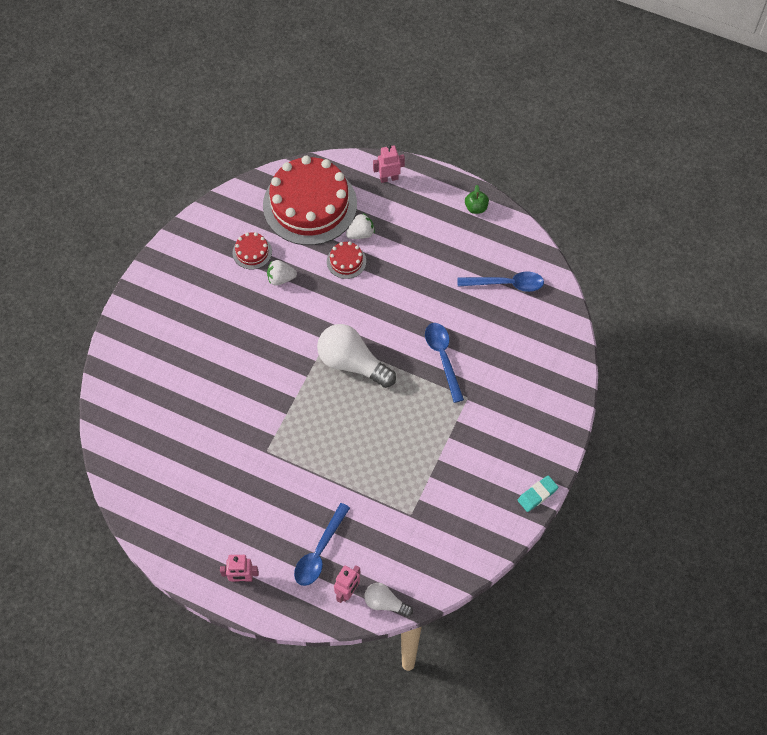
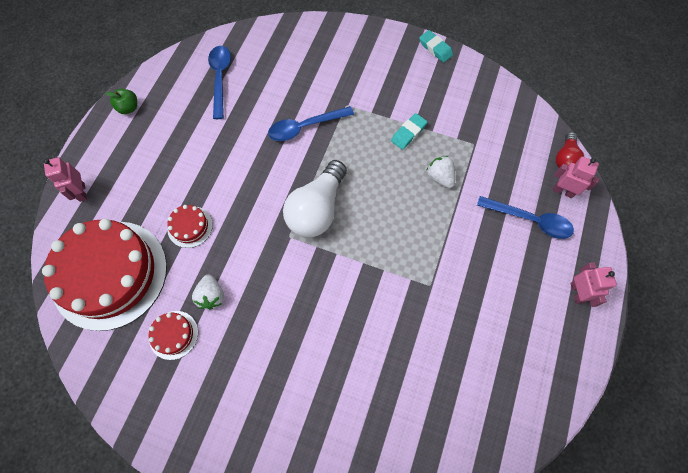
camera: 95 degrees left, 5 degrees up
white strawberry [346,213,375,239] -> white strawberry moved to [427,156,455,188]
white light bulb [364,583,413,617] -> red light bulb [556,132,584,168]
none -> turquoise eraser [391,113,427,150]

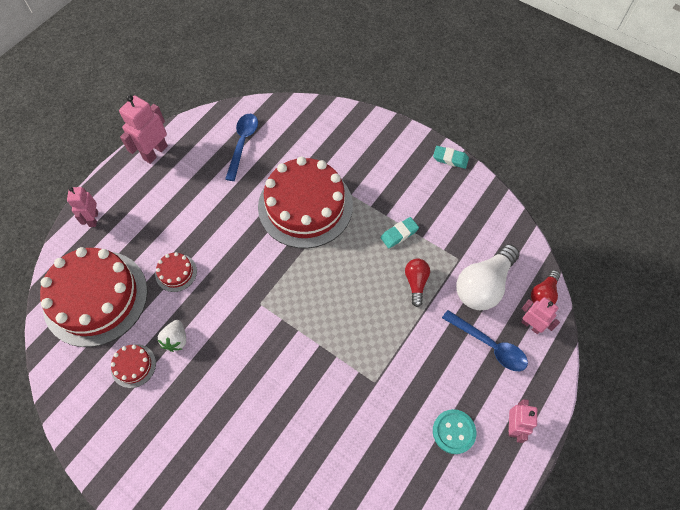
camera: 15 degrees right, 5 degrees down
green apple [105,89,137,114] -> pink robot [119,95,168,164]
blue spoon [268,106,354,141] -> red cake [258,157,353,249]
white light bulb [283,160,347,237] -> white light bulb moved to [456,244,520,310]
turquoise eraser [419,30,453,63] -> turquoise eraser turned 45 degrees counterclockwise [433,146,469,169]
white strawberry [427,156,455,188] -> red light bulb [405,259,430,307]
none -> turquoise button [433,409,476,454]

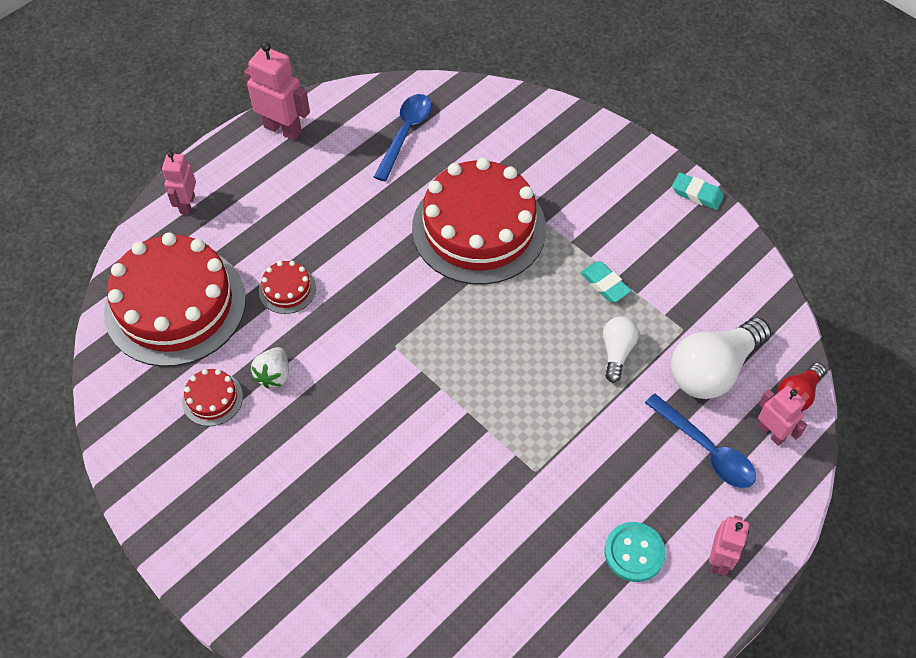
camera: 10 degrees right, 5 degrees down
pink robot [119,95,168,164] -> pink robot turned 75 degrees clockwise [244,42,310,141]
turquoise eraser [380,217,419,248] -> turquoise eraser turned 75 degrees clockwise [580,261,631,302]
red light bulb [405,259,430,307] -> white light bulb [603,316,639,383]

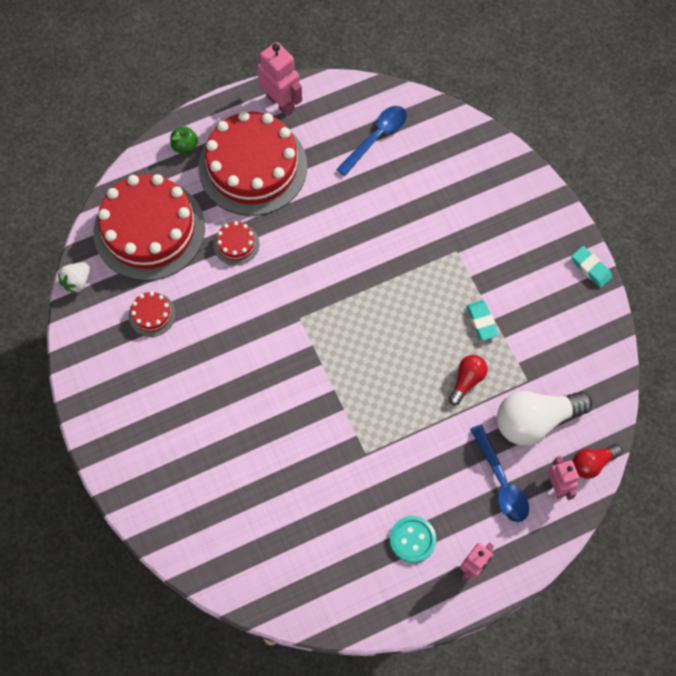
camera: 20 degrees right, 10 degrees up
pink robot [162,151,196,215] -> green apple [170,127,198,154]
white strawberry [251,347,289,388] -> white strawberry moved to [58,262,90,294]
red cake [412,158,546,285] -> red cake moved to [198,111,307,216]
white light bulb [603,316,639,383] -> red light bulb [449,355,488,405]

